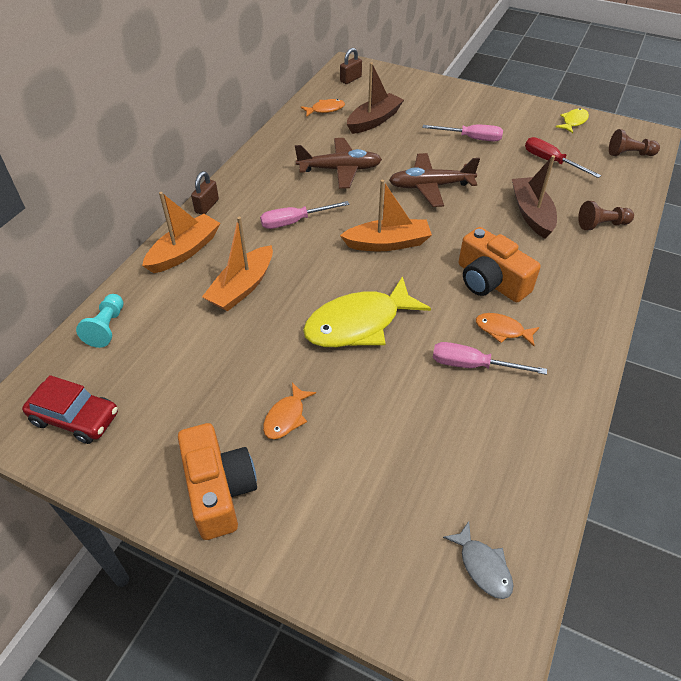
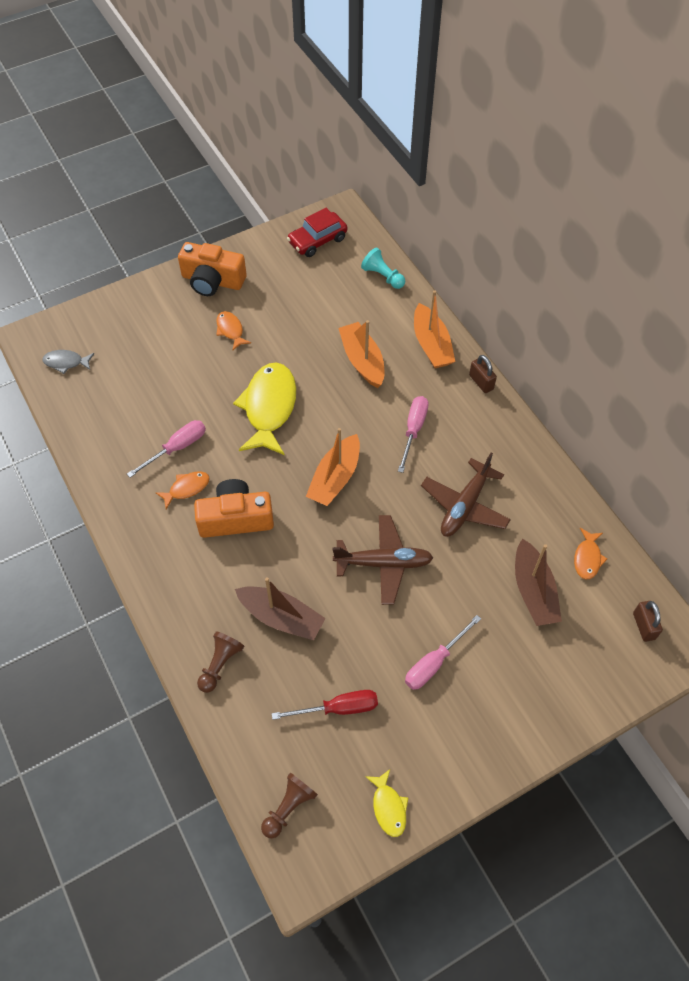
camera: 125 degrees right, 10 degrees up
brown plane [389,153,480,207] -> brown plane turned 60 degrees clockwise [332,515,433,605]

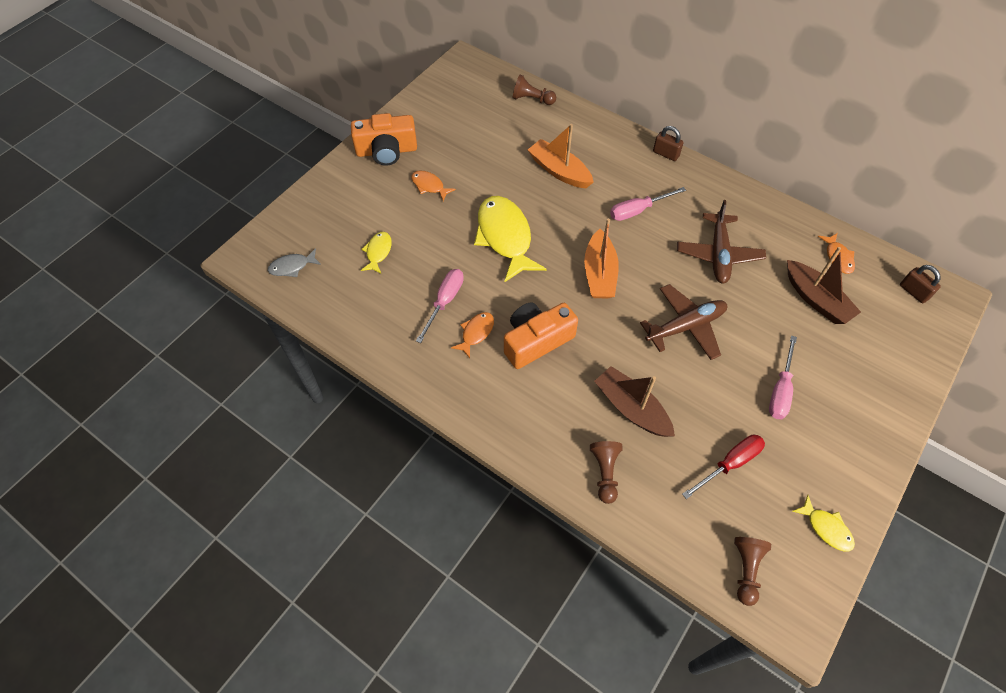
camera: 25 degrees left, 0 degrees up
brown boat [235,577,326,640] -> brown boat turned 135 degrees counterclockwise [594,366,675,437]
red car [287,208,347,257] -> none
turquoise pawn [361,248,405,289] -> brown pawn [513,75,556,105]
pink screwdriver [398,396,429,473] -> pink screwdriver turned 105 degrees counterclockwise [610,187,686,221]
orange boat [414,290,456,368] -> none
none -> yellow fish [361,232,392,274]

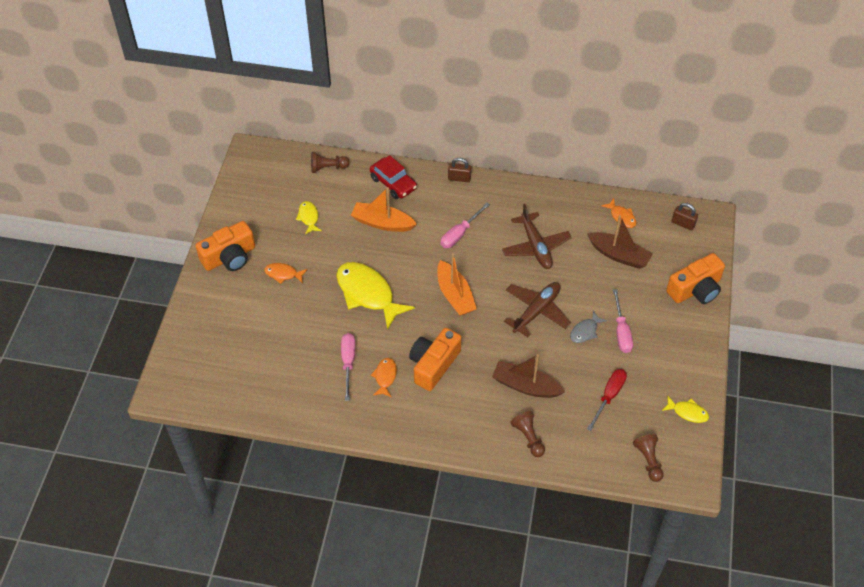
camera: 25 degrees left, 5 degrees down
grey fish [268,248,321,277] -> grey fish moved to [570,310,607,343]
yellow fish [361,232,392,274] -> yellow fish moved to [296,201,322,234]
none -> red car [370,155,417,199]
none -> orange camera [666,253,725,304]

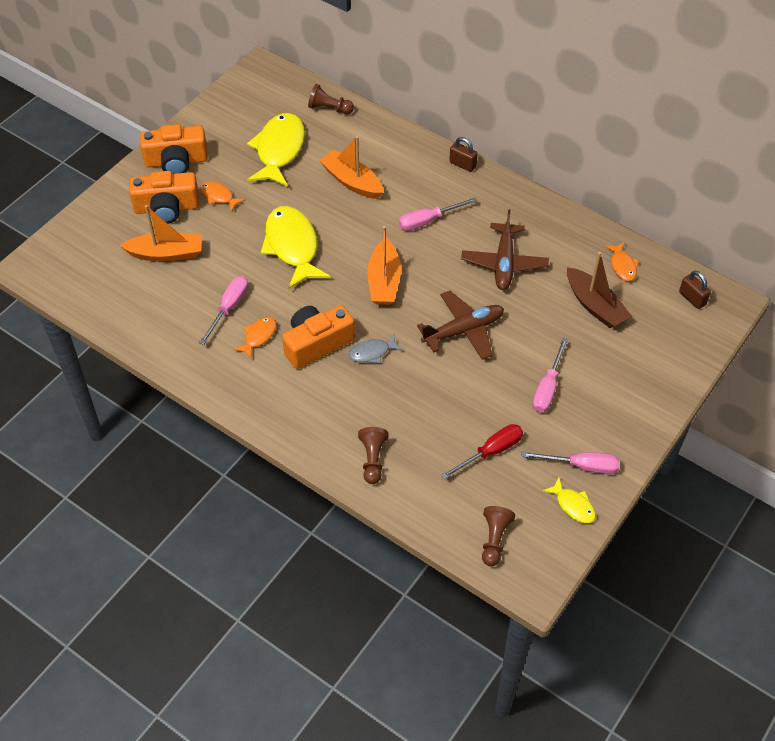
camera: 25 degrees right, 0 degrees up
yellow fish [296,201,322,234] -> yellow fish [247,113,305,187], size x2.08
red car [370,155,417,199] -> none
brown boat [492,354,565,398] -> none
grey fish [570,310,607,343] -> grey fish moved to [349,334,403,364]
orange camera [666,253,725,304] -> orange camera moved to [129,171,199,224]
none -> orange boat [119,205,202,262]
none -> pink screwdriver [521,451,620,474]

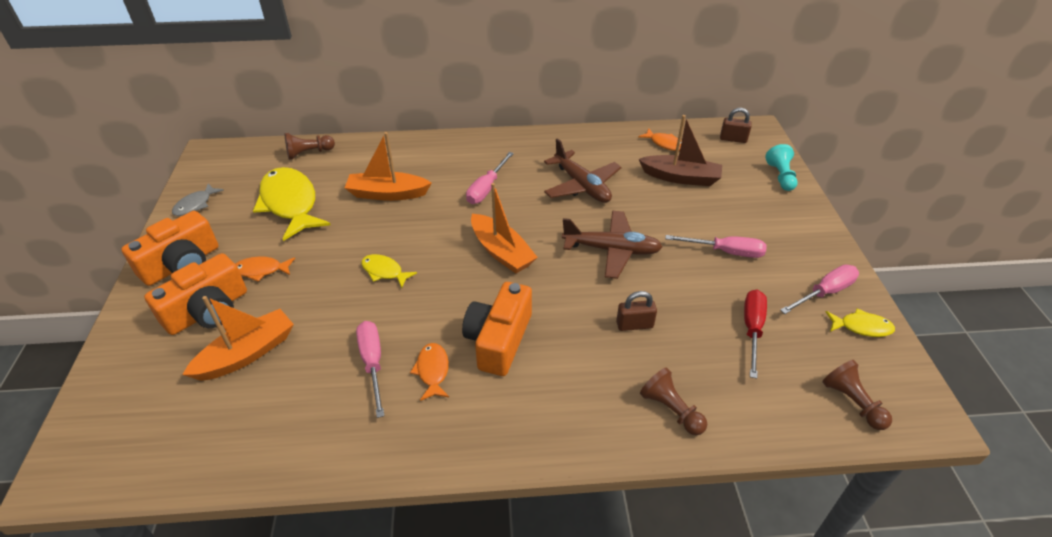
camera: 40 degrees left, 10 degrees down
yellow fish [260,206,331,289] -> yellow fish [361,254,417,288], size x0.48
grey fish [349,334,403,364] -> grey fish moved to [172,183,224,216]
brown plane [417,291,504,360] -> brown plane turned 75 degrees clockwise [562,211,663,279]
brown padlock [449,137,478,172] -> brown padlock moved to [616,291,657,331]
pink screwdriver [533,338,568,413] -> pink screwdriver turned 60 degrees counterclockwise [665,235,767,258]
none -> turquoise pawn [765,144,798,191]

